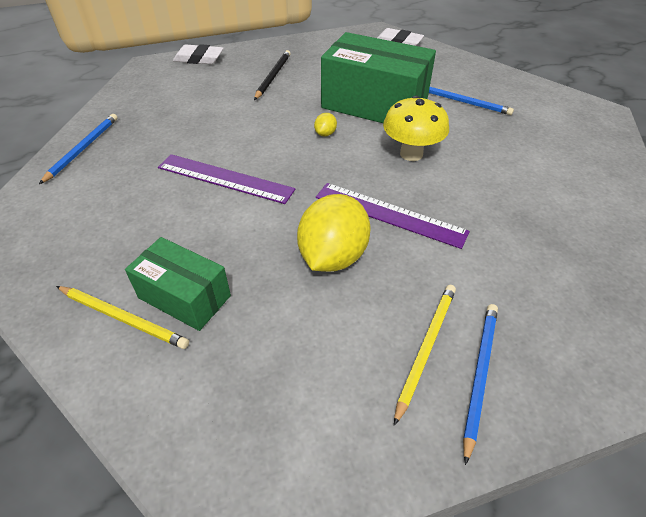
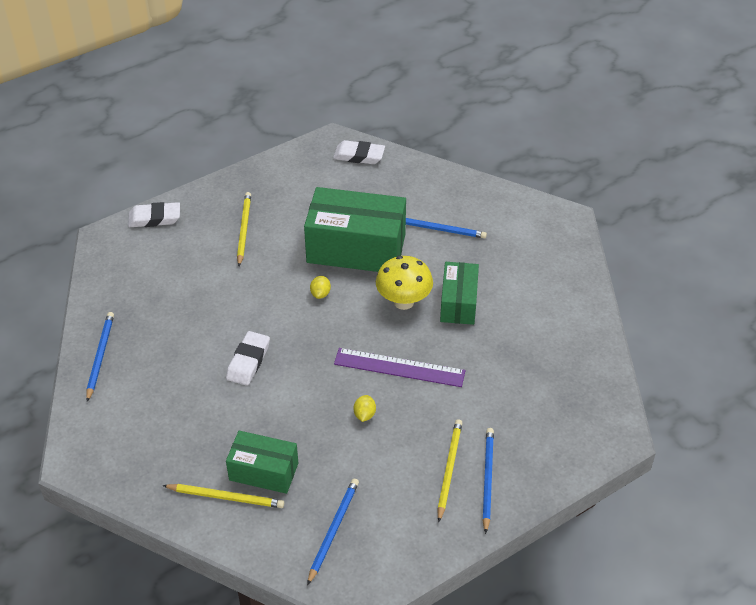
camera: 15 degrees left, 0 degrees up
purple ruler [158,154,295,204] -> white eraser [226,331,270,386]
black pencil [254,50,291,100] -> yellow pencil [237,192,251,266]
yellow lemon [297,194,370,272] -> yellow lemon [354,395,376,422], size x0.41
none -> blue pencil [307,479,359,585]
none -> green box [440,262,479,325]

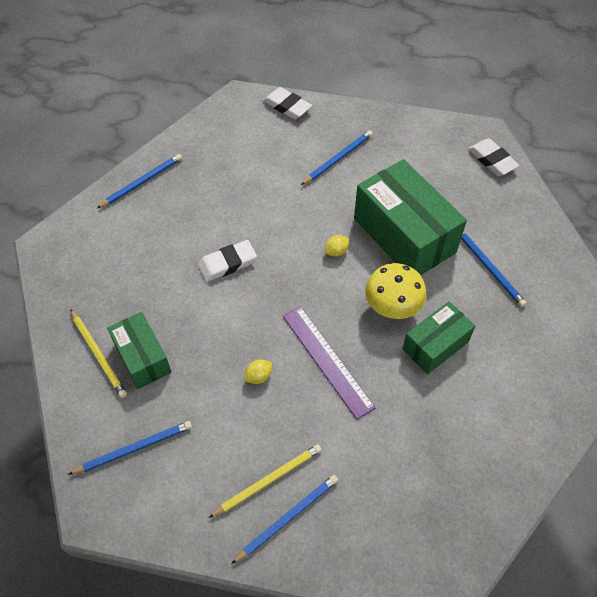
camera: 45 degrees right, 10 degrees up
yellow pencil [237,192,251,266] -> blue pencil [301,130,373,185]

